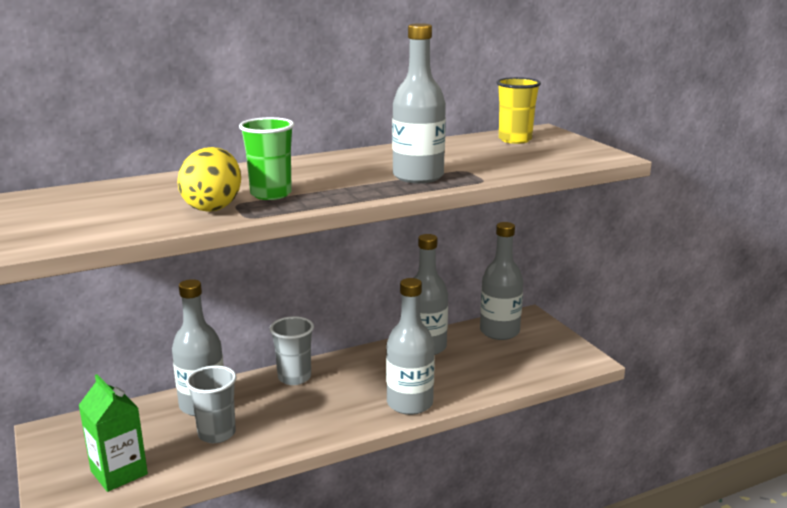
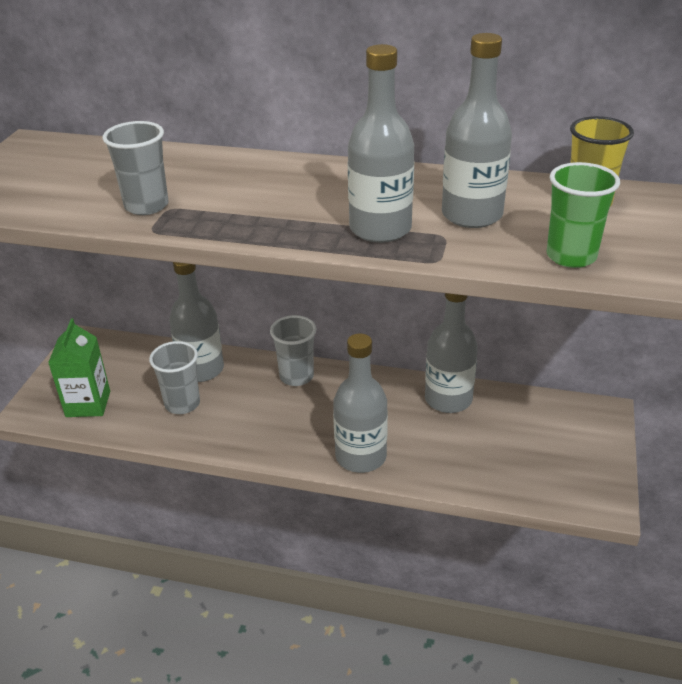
camera: 40 degrees right, 15 degrees up
yellow egg [177,147,241,212] -> grey cup [103,121,169,215]
green cup [239,117,294,200] -> green cup moved to [546,162,620,268]
grey bottle [480,222,523,340] -> grey bottle moved to [442,33,512,228]

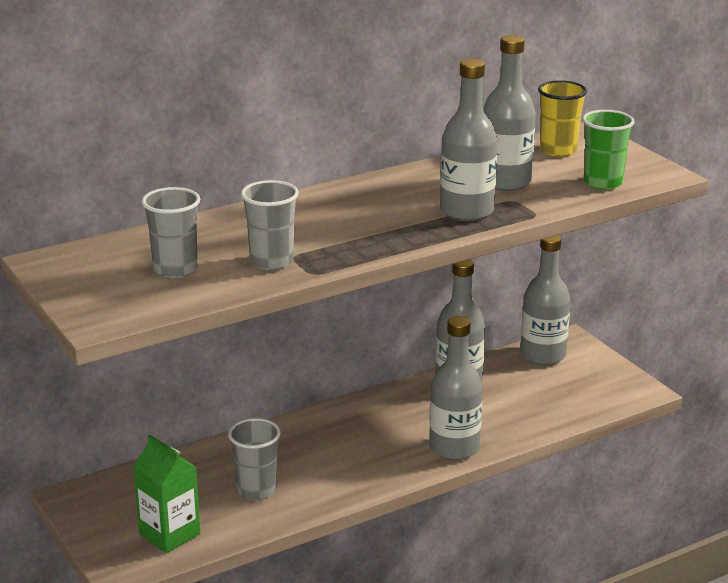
camera: 45 degrees left, 10 degrees down
grey bottle [169,262,224,382] -> grey bottle moved to [521,235,570,365]
grey cup [270,315,316,386] -> grey cup moved to [141,187,200,278]

